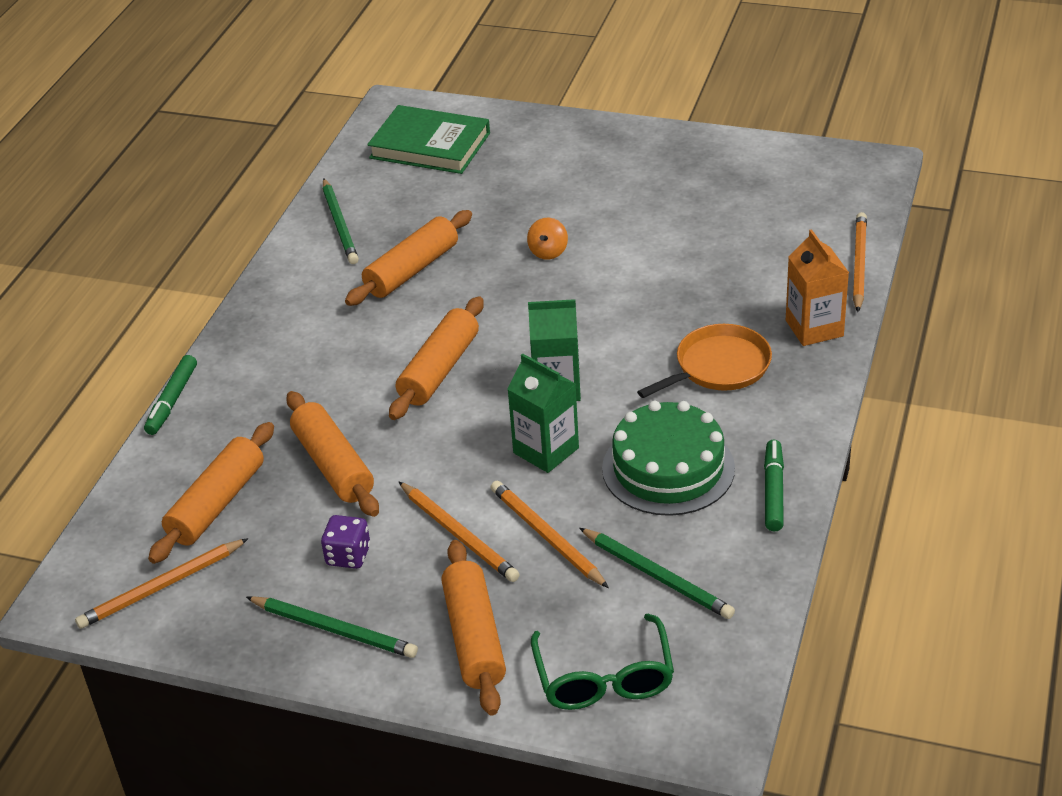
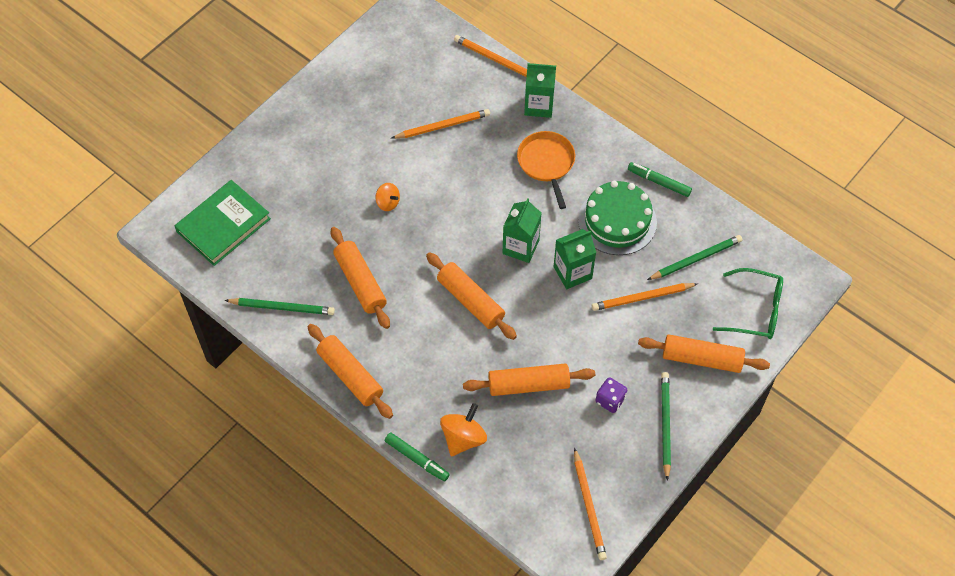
camera: 70 degrees left, 20 degrees up
orange rolling pin [148,422,274,564] -> orange rolling pin moved to [308,324,393,419]
green pencil [246,596,418,658] -> green pencil turned 45 degrees counterclockwise [661,372,671,481]
orange pencil [398,481,520,582] -> orange pencil moved to [392,109,490,139]
orange carton [786,229,849,346] -> green carton [524,63,556,118]
none -> orange spinning top [440,403,487,456]

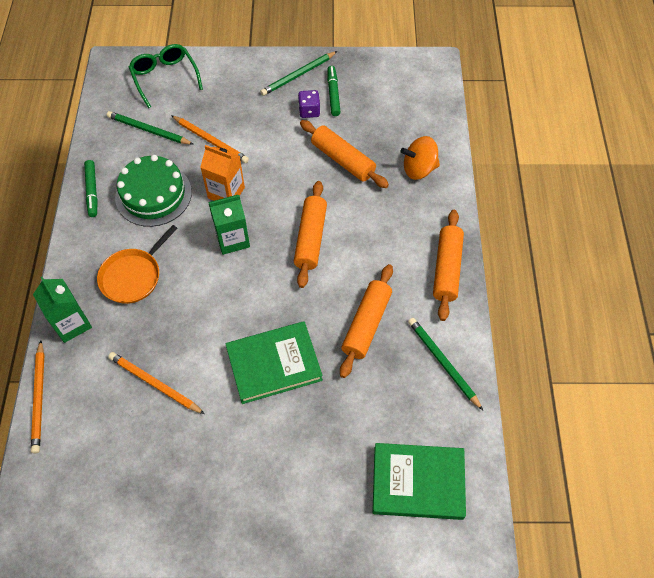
camera: 130 degrees left, 0 degrees up
orange spinning top [375,183,400,211] -> green book [226,321,323,404]
green marker [385,433,450,481] -> green marker moved to [327,66,341,116]
green carton [554,229,597,289] -> orange carton [200,145,245,201]
orange pencil [574,448,607,560] -> none
orange rolling pin [638,334,770,373] -> none

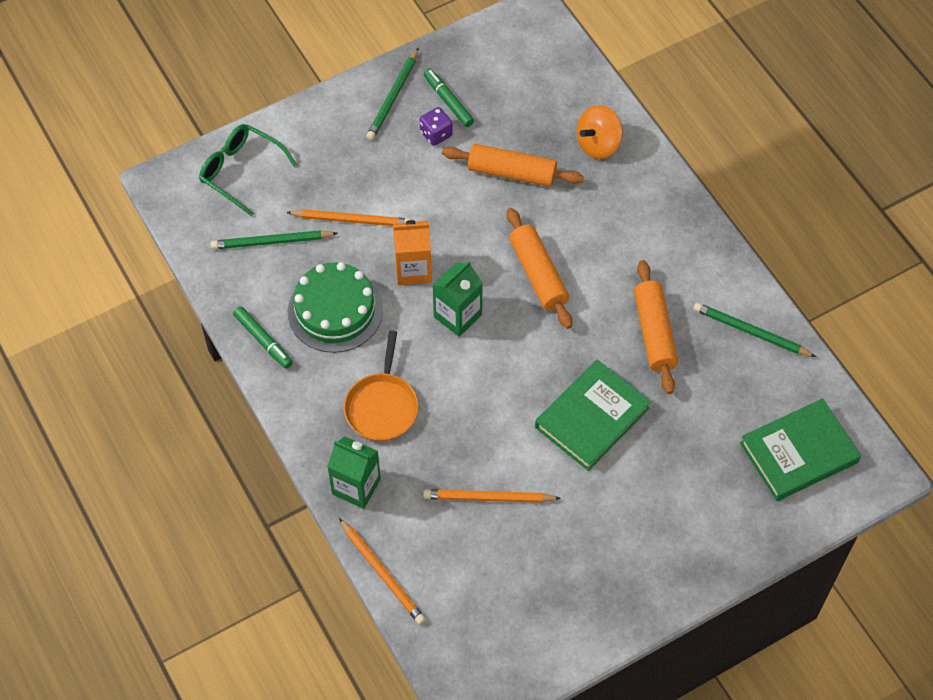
camera: 30 degrees left, 0 degrees up
orange rolling pin [433,210,464,321] -> none

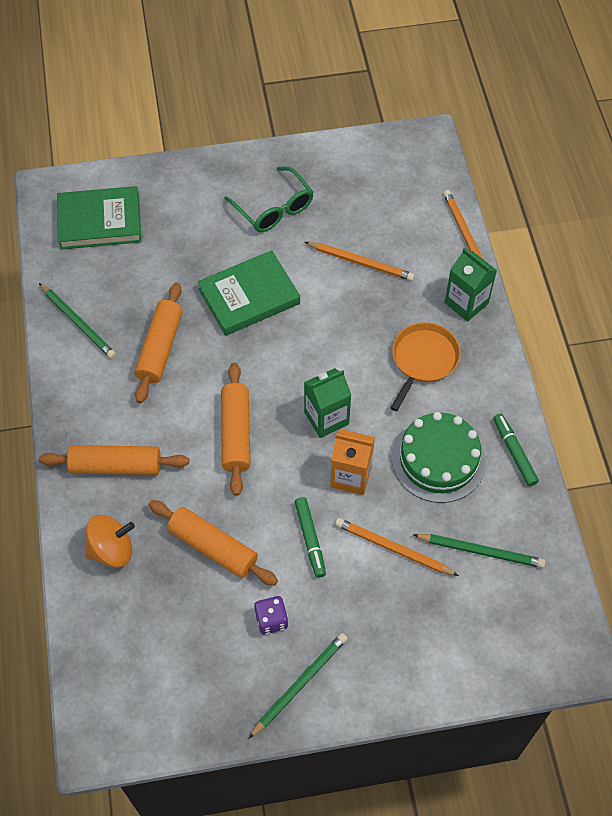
camera: 160 degrees left, 0 degrees up
green glasses [199,124,297,216] -> green glasses moved to [224,166,313,232]
green marker [424,68,474,127] -> green marker moved to [294,497,326,578]
none -> orange rolling pin [39,445,189,475]

